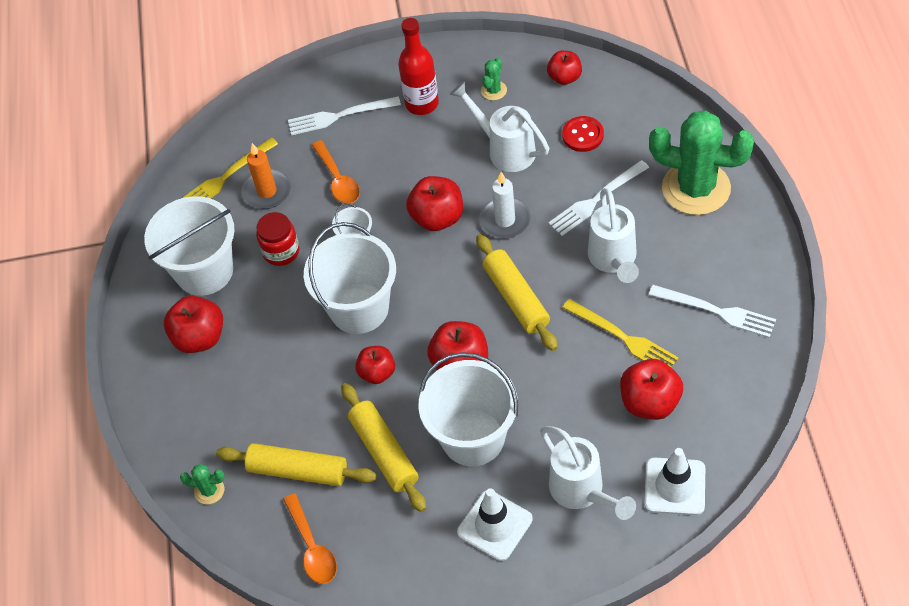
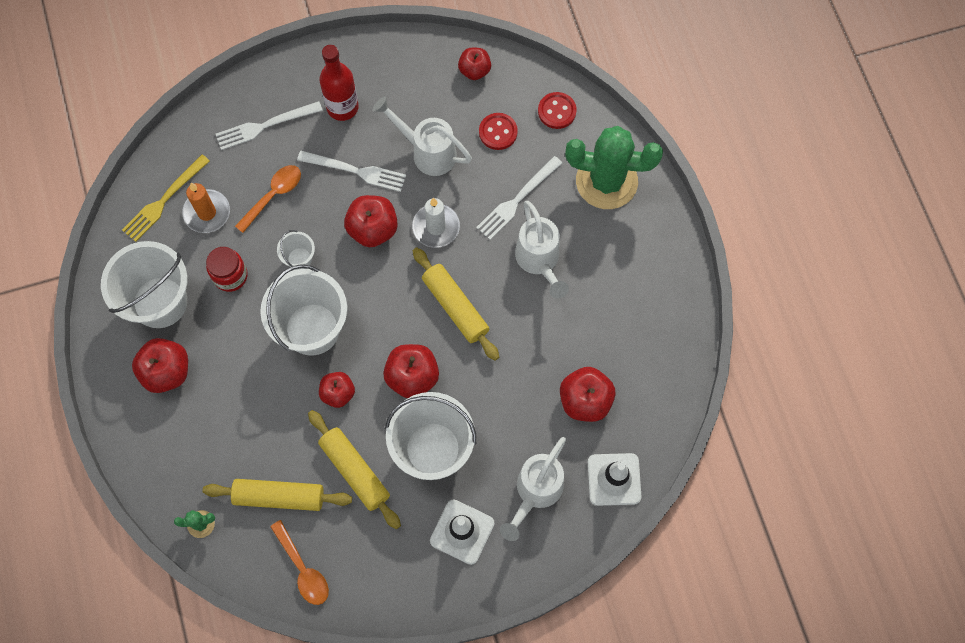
camera: 15 degrees left, 15 degrees up
orange spoon [312,140,360,203] -> orange spoon turned 105 degrees counterclockwise [235,165,301,233]
green cactus [481,57,507,100] -> none
white watering can [540,426,636,520] -> white watering can turned 75 degrees clockwise [500,437,566,541]
yellow fork [562,299,679,368] -> none
white fork [649,285,776,338] -> white fork moved to [297,151,406,192]
none -> red button [538,92,577,129]

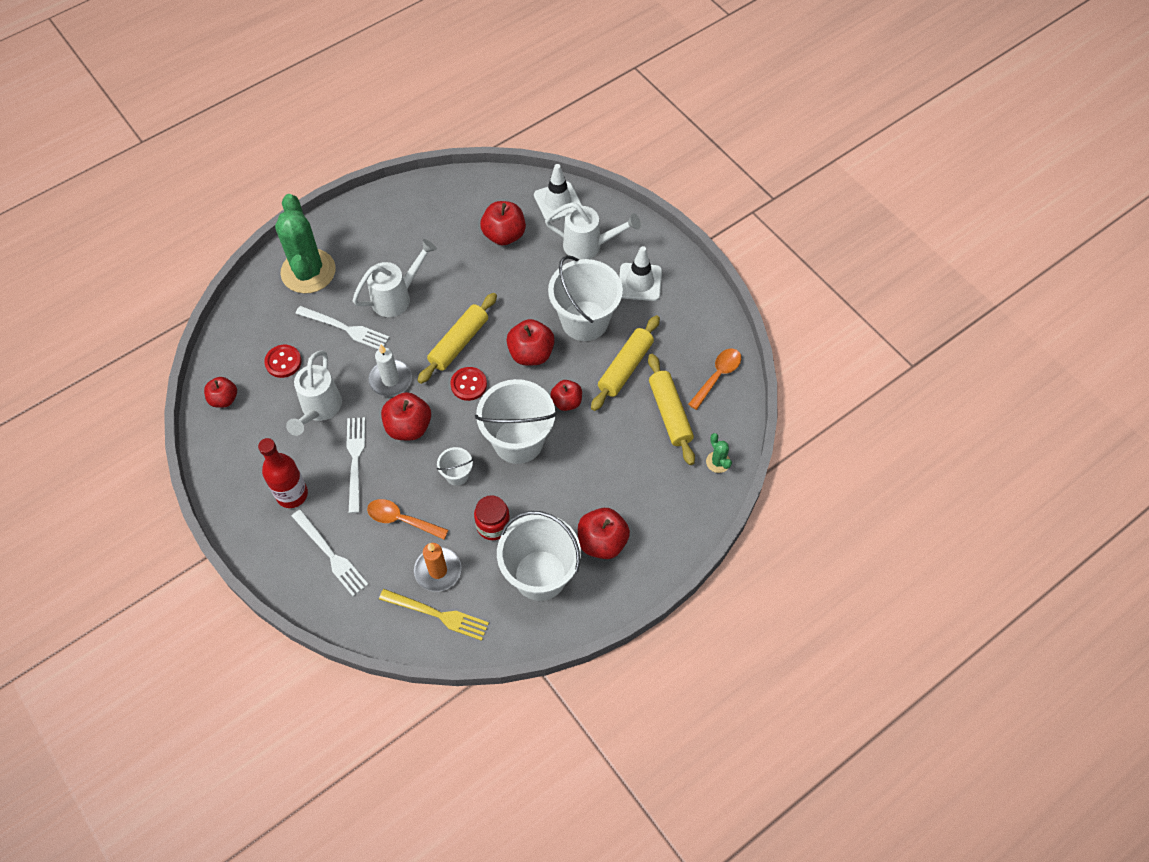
camera: 110 degrees left, 10 degrees down
red button [538,92,577,129] -> red button moved to [450,367,487,401]

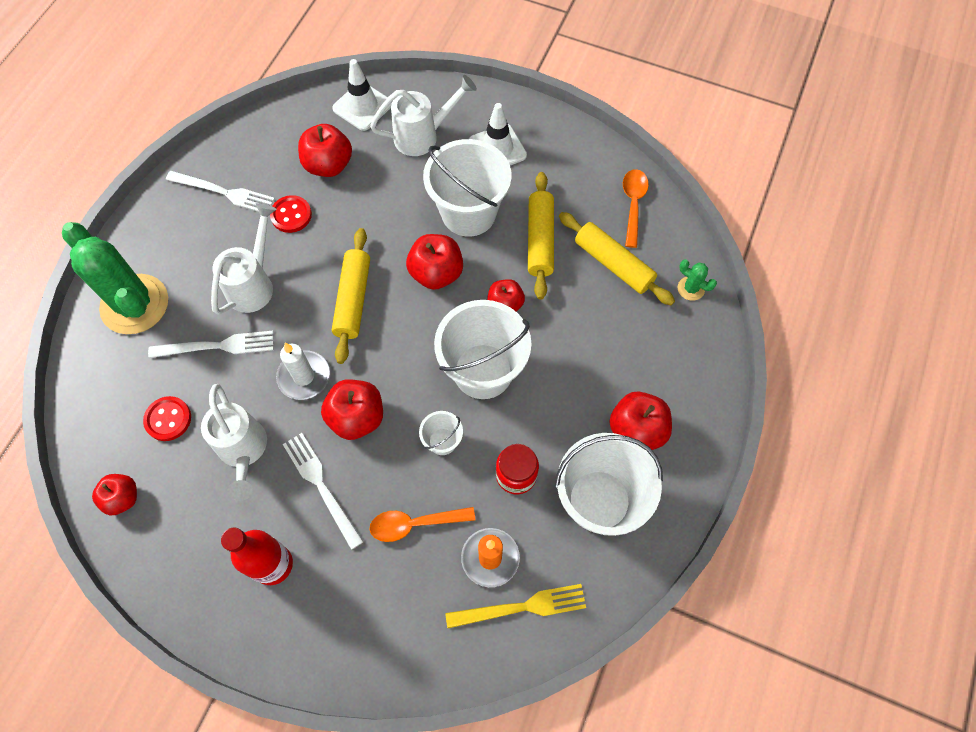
camera: 30 degrees left, 5 degrees up
white fork [292,509,369,596] -> white fork moved to [166,171,275,212]
red button [450,367,487,401] -> red button moved to [270,195,312,233]

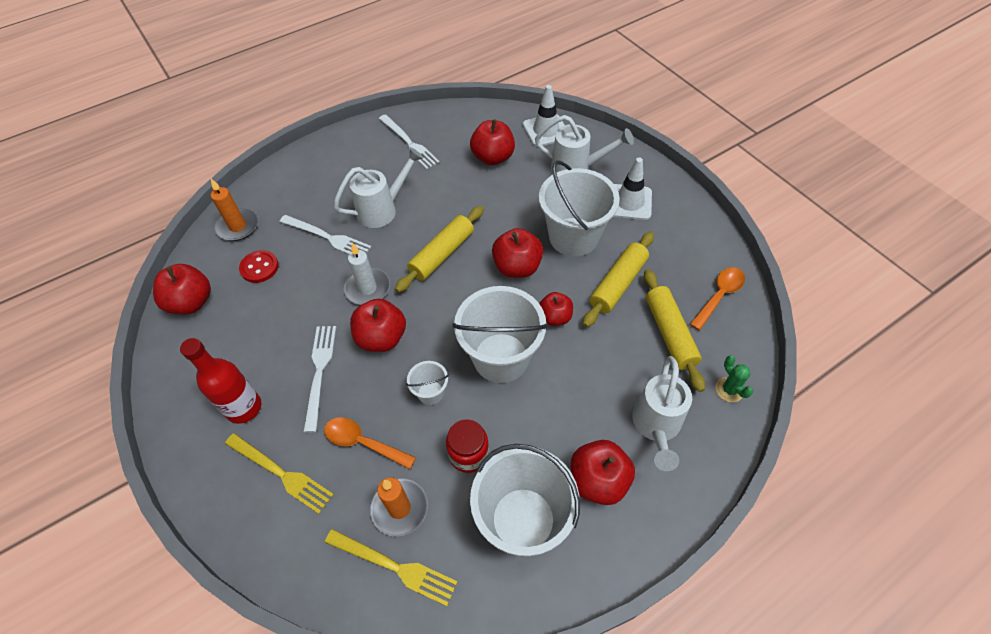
camera: 35 degrees right, 10 degrees down
green cactus [62,222,168,334] -> none
red apple [92,474,137,516] -> red apple [153,264,211,314], size x1.53
white watering can [201,384,267,501] -> white watering can moved to [632,356,692,471]
red button [270,195,312,233] -> none
none -> orange candle [211,179,258,241]
none -> yellow fork [225,433,334,514]

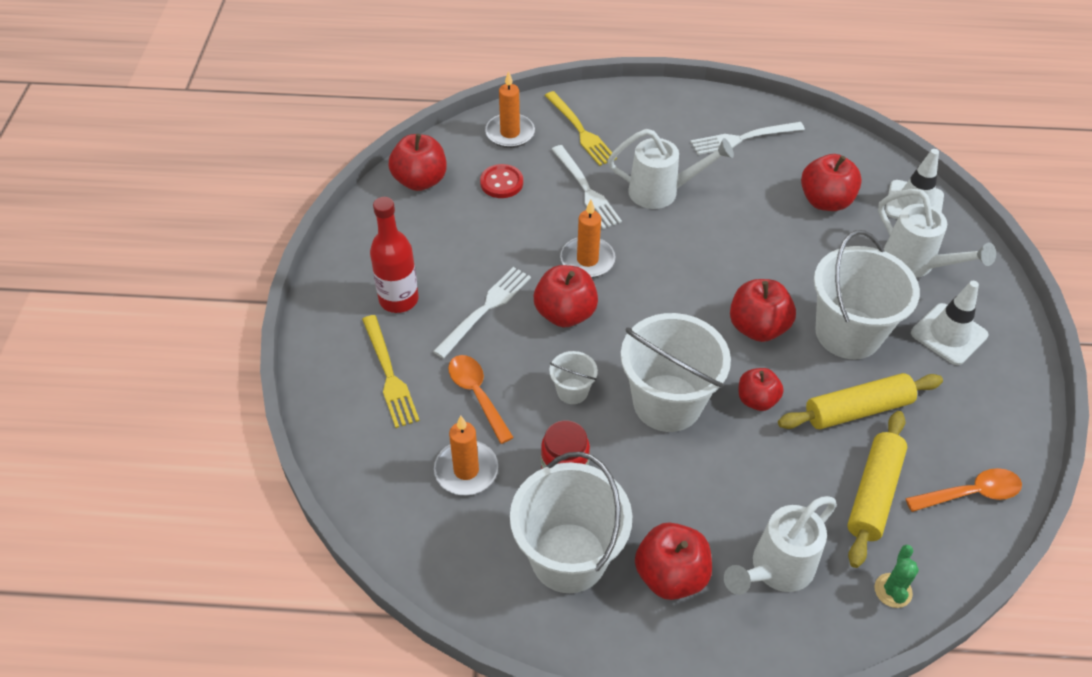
camera: 35 degrees right, 5 degrees down
yellow fork [325,529,458,606] -> yellow fork moved to [545,91,617,166]
white candle [344,243,390,305] -> orange candle [560,200,616,278]
white fork [379,114,440,169] -> white fork turned 75 degrees clockwise [691,122,805,155]
yellow rolling pin [395,206,484,292] -> none

